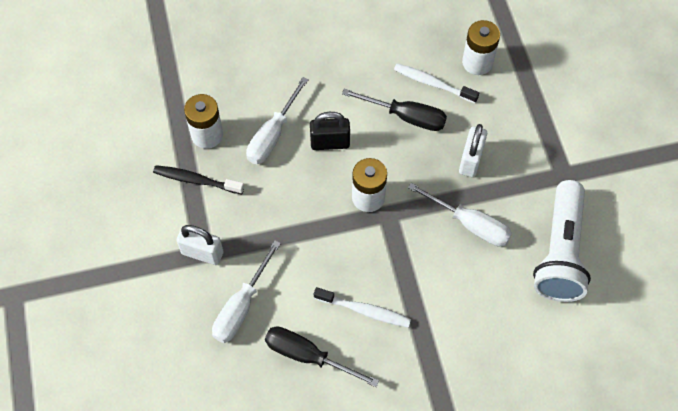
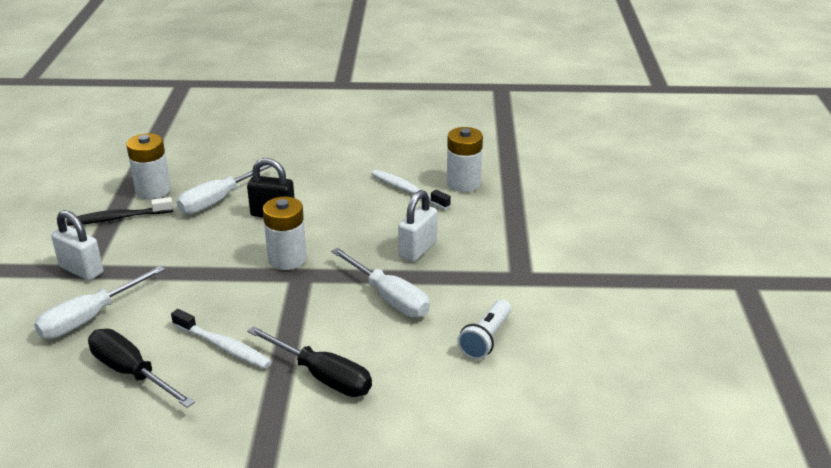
camera: 15 degrees right, 30 degrees down
black toothbrush [153,165,244,194] -> black toothbrush turned 45 degrees counterclockwise [66,197,173,226]
black screwdriver [342,89,447,131] -> black screwdriver moved to [247,326,372,397]
white flashlight [533,180,591,302] -> white flashlight [457,300,511,360], size x0.52

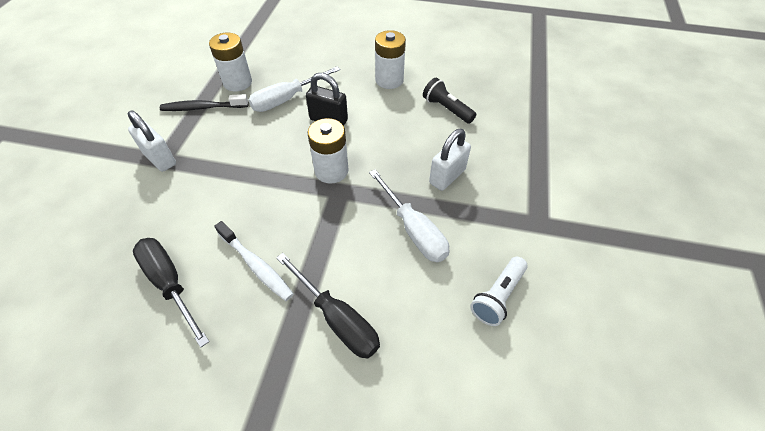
camera: 10 degrees right, 20 degrees up
white screwdriver [34,266,165,339] -> none
white toothbrush [371,170,451,210] -> black flashlight [423,78,476,124]
white battery [447,127,483,192] -> white battery moved to [375,30,406,89]

